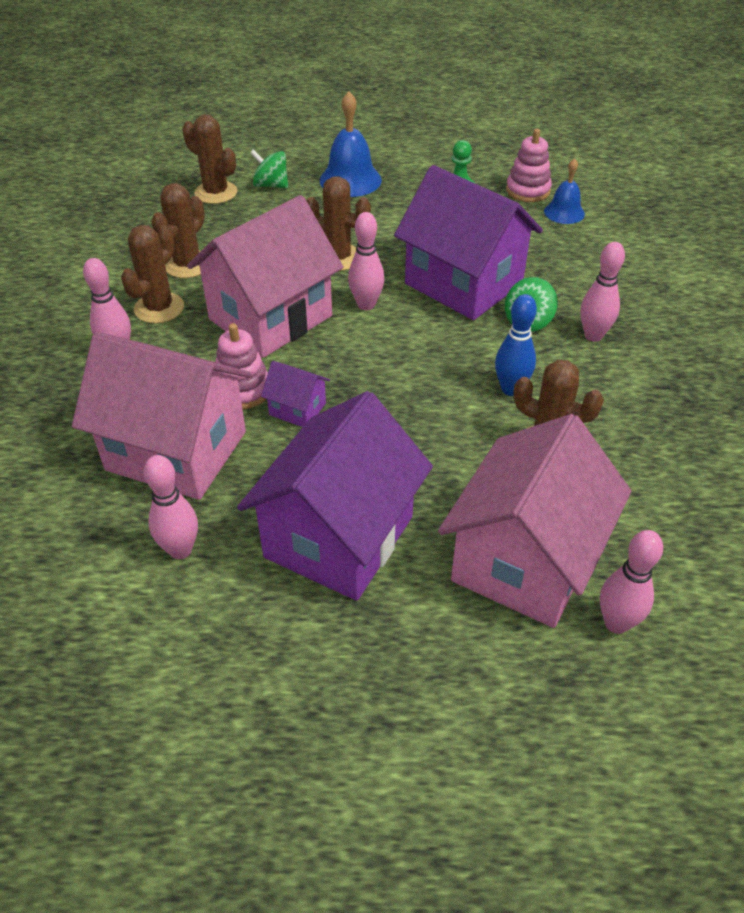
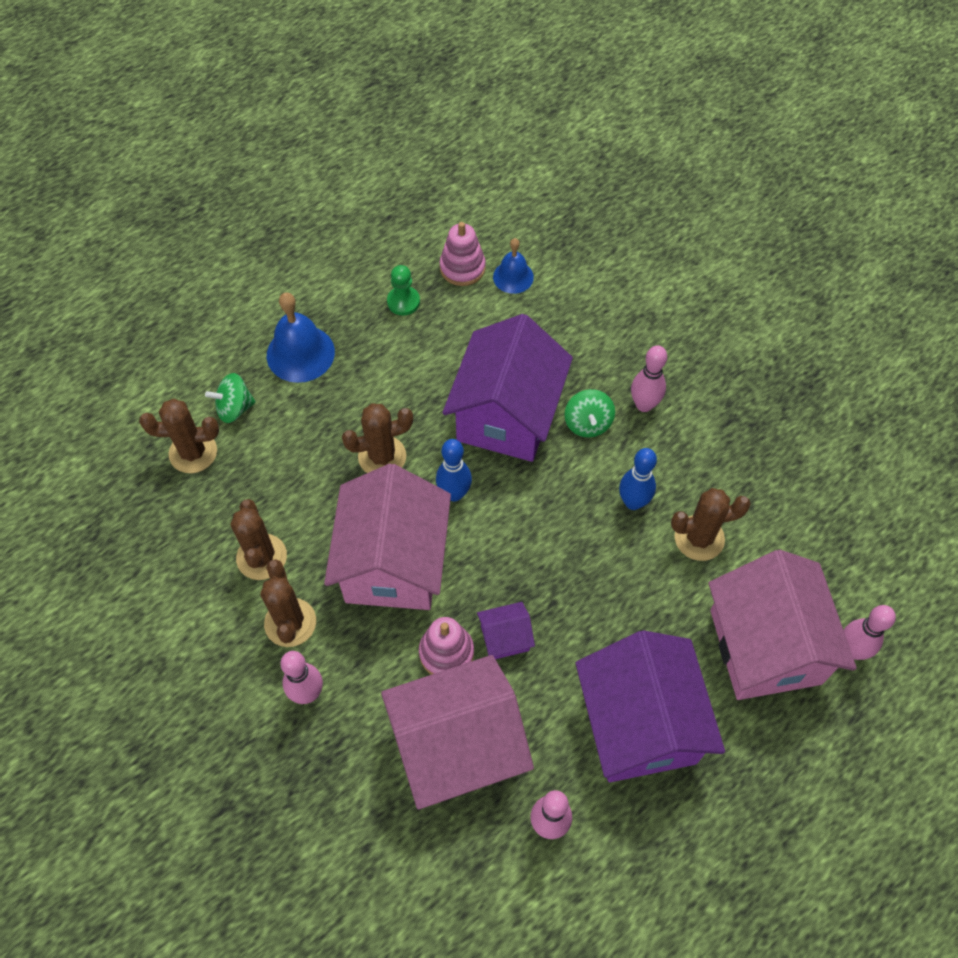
camera: 40 degrees left, 15 degrees up
pink bowling pin [348,212,384,310] -> blue bowling pin [436,439,472,502]
purple house [394,165,543,320] -> purple house turned 75 degrees counterclockwise [442,314,573,462]

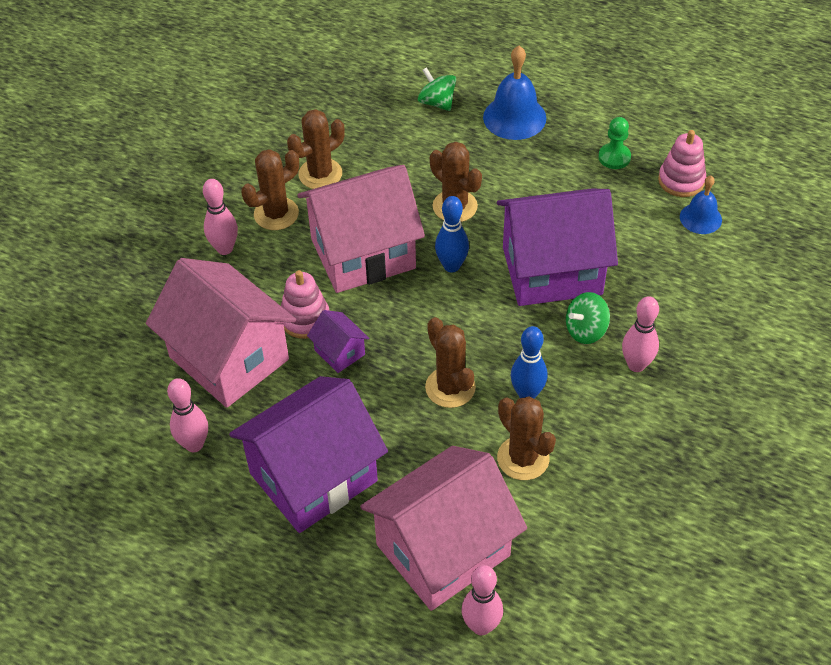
camera: 65 degrees right, 10 degrees down
brown cactus [139,399,219,473] -> brown cactus moved to [425,317,476,408]

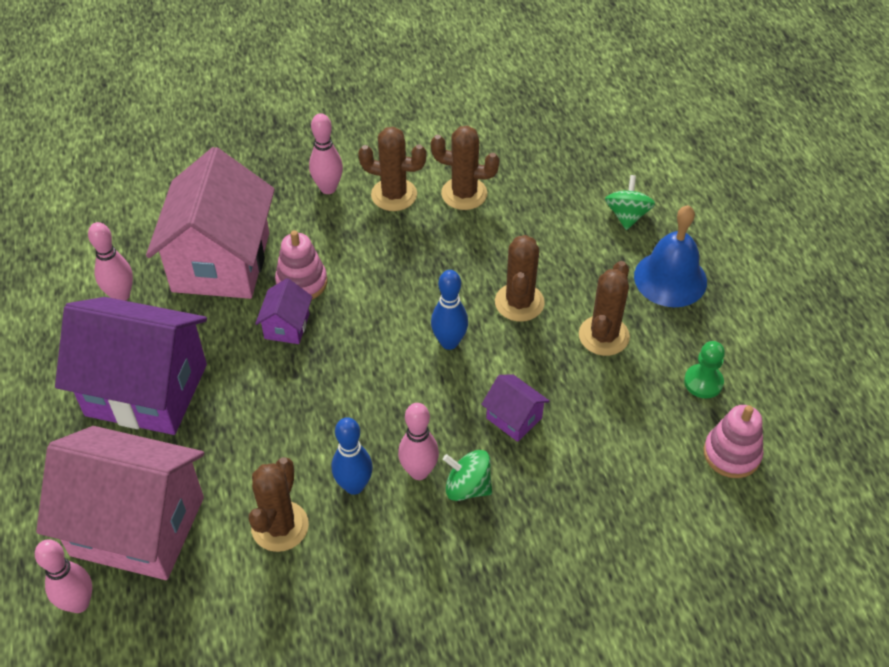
camera: 50 degrees right, 0 degrees up
pink house [297,165,425,293] -> none
brown cactus [425,317,476,408] -> brown cactus moved to [579,261,630,356]
purple house [497,188,618,306] -> purple house [481,374,550,442], size x0.43
pink bowling pin [622,296,659,372] -> pink bowling pin moved to [398,403,439,480]
blue bell [680,175,722,234] -> none

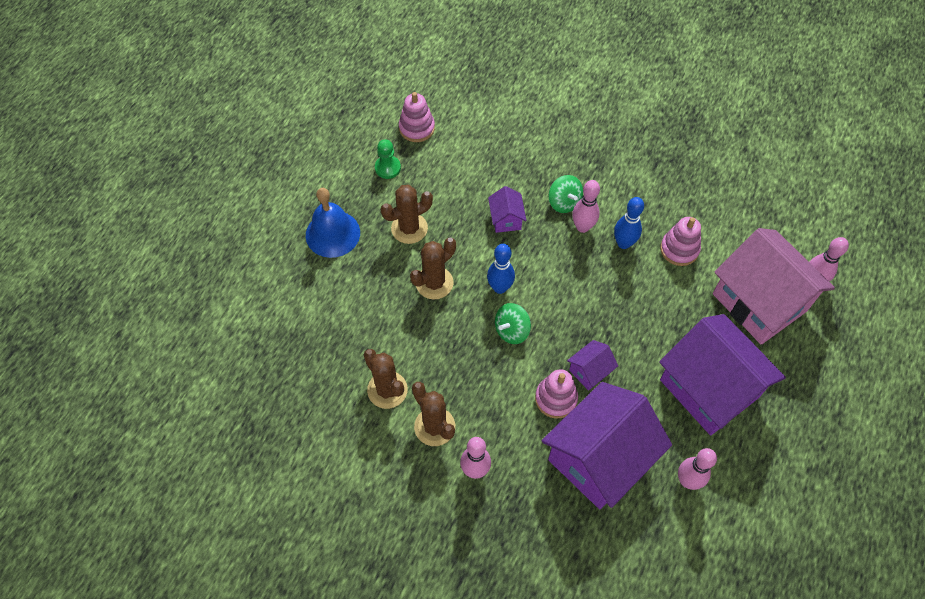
camera: 140 degrees left, 10 degrees up
pink house [146,147,275,299] -> purple house [542,382,672,509]
brown cactus [249,457,309,552] -> pink stacking toy [660,217,701,266]
green spinning top [605,175,655,230] -> green spinning top moved to [495,303,531,344]

